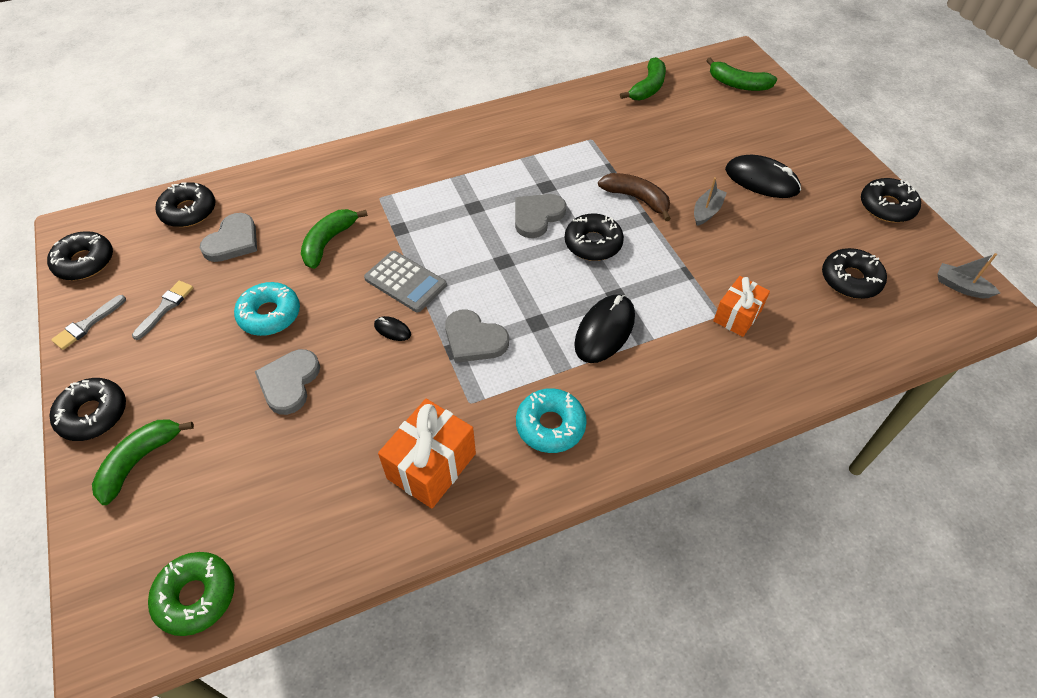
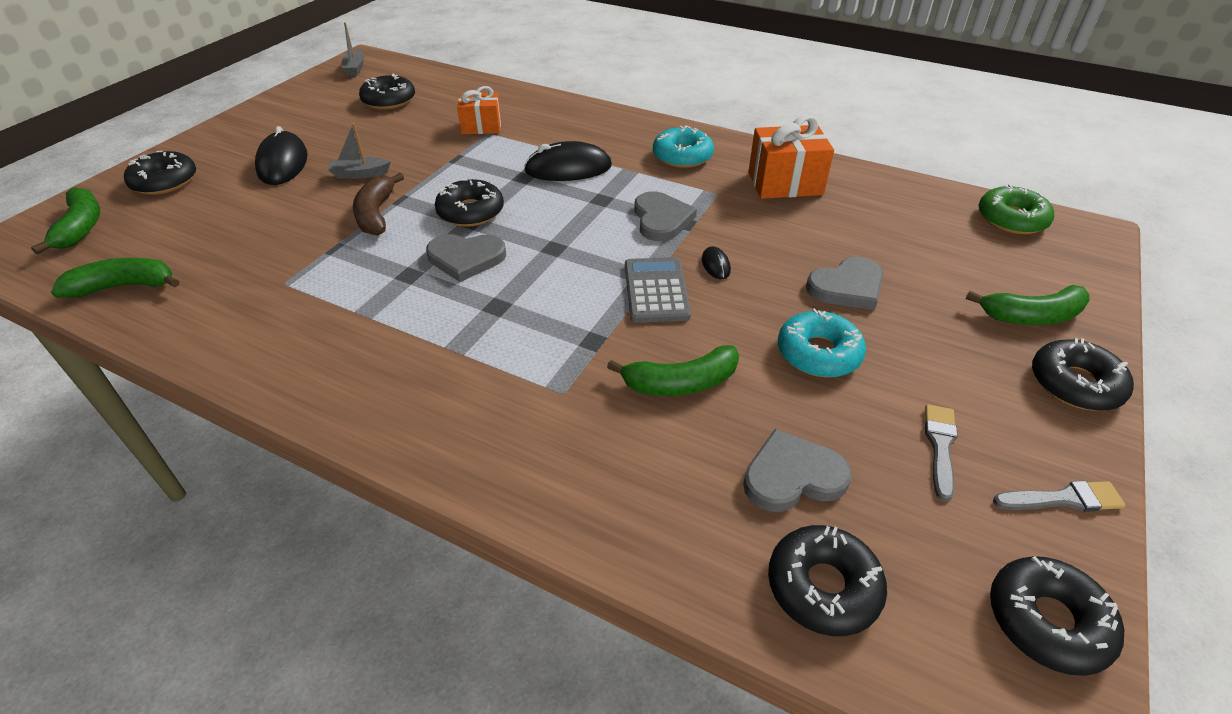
camera: 130 degrees left, 10 degrees down
grey brush [132,281,193,340] -> grey brush turned 120 degrees clockwise [925,404,957,502]
black donut [861,178,921,223] -> black donut moved to [124,151,196,195]

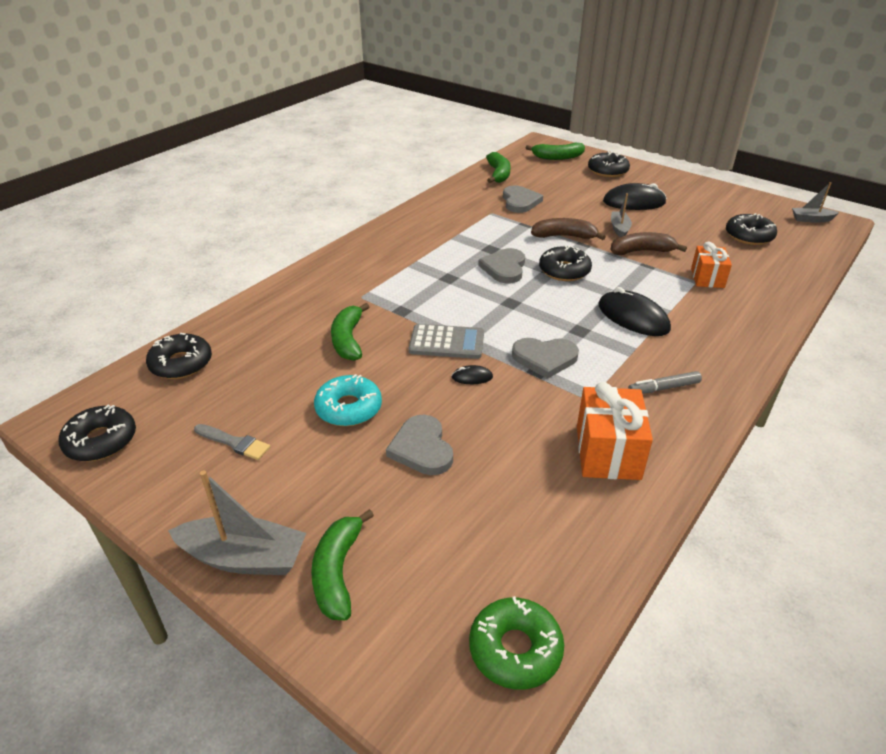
camera: 100 degrees right, 5 degrees down
black mouse [524,141,612,181] -> black mouse turned 45 degrees counterclockwise [599,287,671,336]
turquoise donut [653,126,714,168] -> grey marker [628,371,702,394]
grey heart [743,429,852,512] -> grey heart moved to [503,185,543,213]
grey brush [993,481,1126,512] -> none
black donut [1032,338,1134,411] -> grey boat [168,470,306,575]
none -> brown banana [610,232,687,255]

